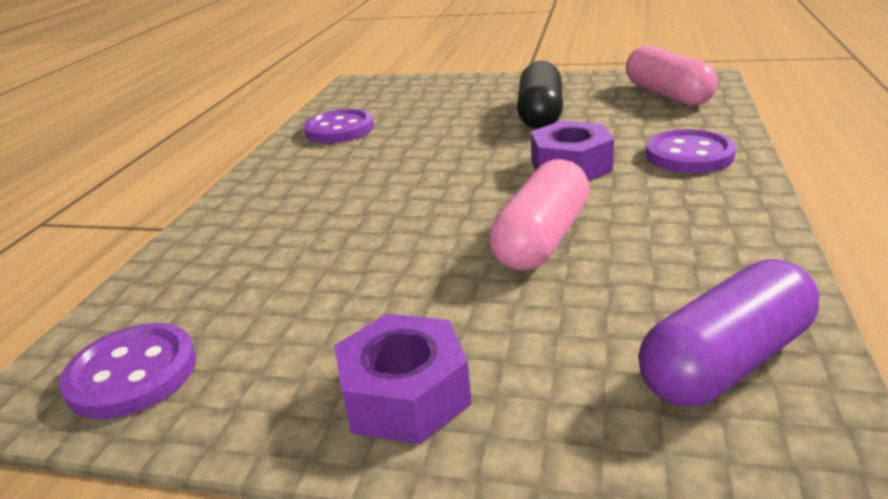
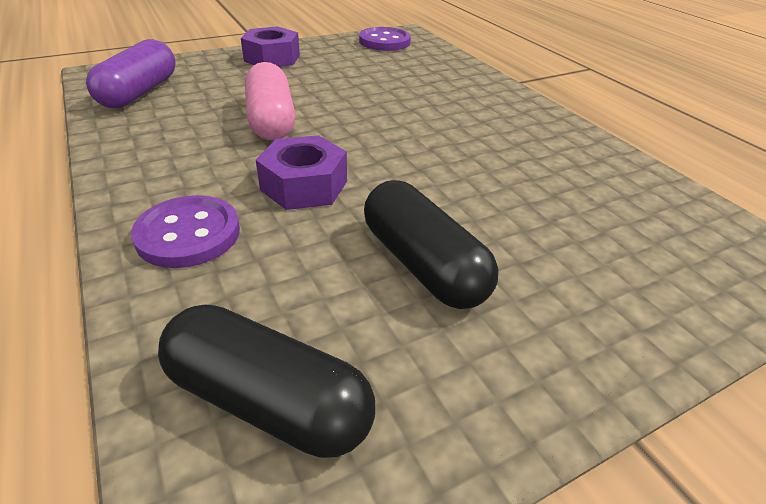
camera: 135 degrees right, 10 degrees up
purple button [304,109,374,143] -> none
pink capsule [626,45,718,106] -> black capsule [158,305,375,458]

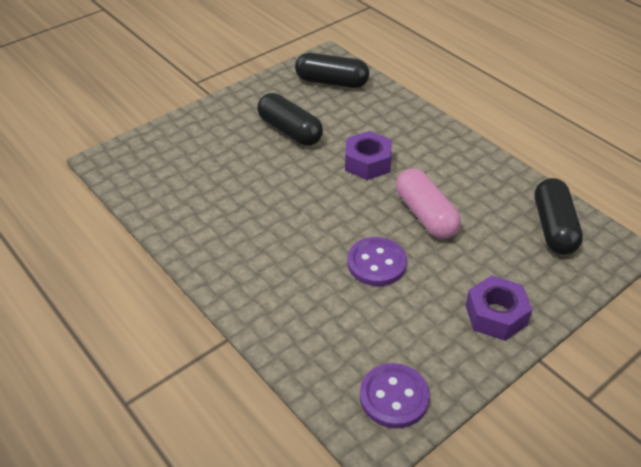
camera: 170 degrees right, 5 degrees up
purple capsule [86,39,175,108] -> black capsule [534,178,583,255]
purple button [131,195,240,268] -> purple button moved to [347,237,407,286]

